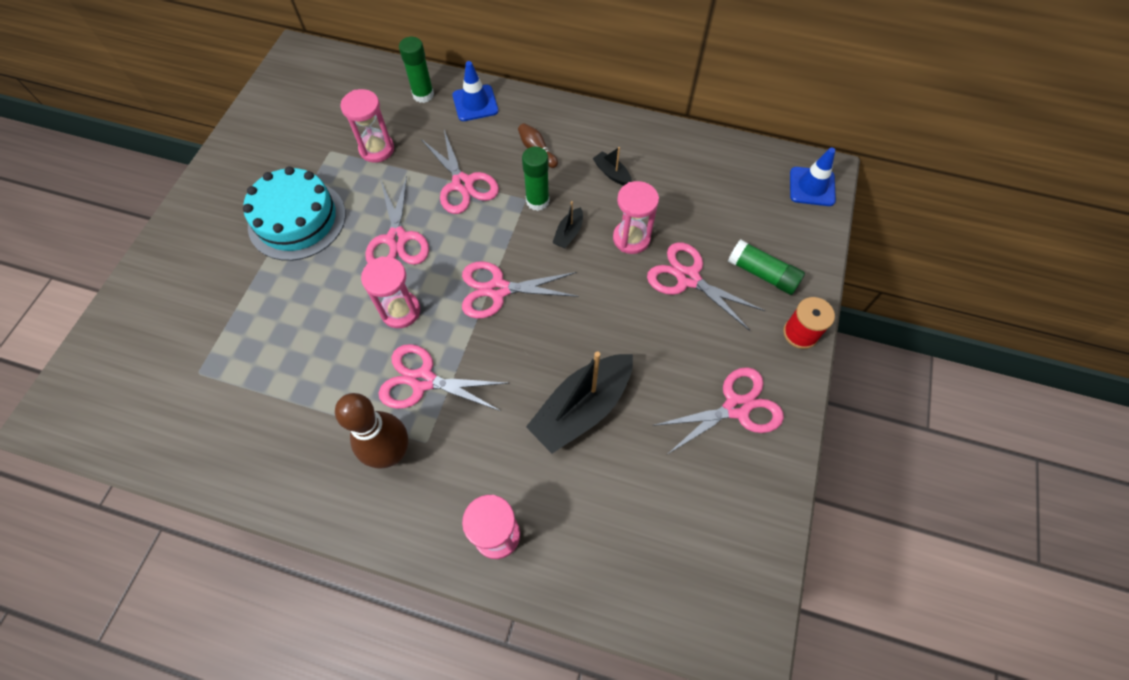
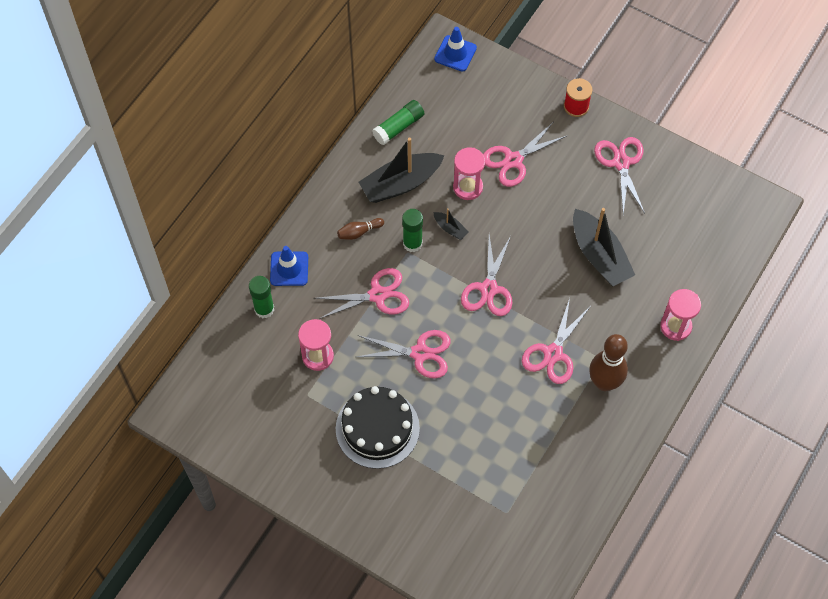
camera: 75 degrees left, 0 degrees up
turquoise cake [243,166,346,261] -> black cake [336,386,420,469]
pink hourglass [361,256,420,328] -> none
black boat [593,147,632,186] -> black boat [359,138,445,203], size x2.21
green glue stick [728,240,805,295] -> green glue stick moved to [372,100,424,145]

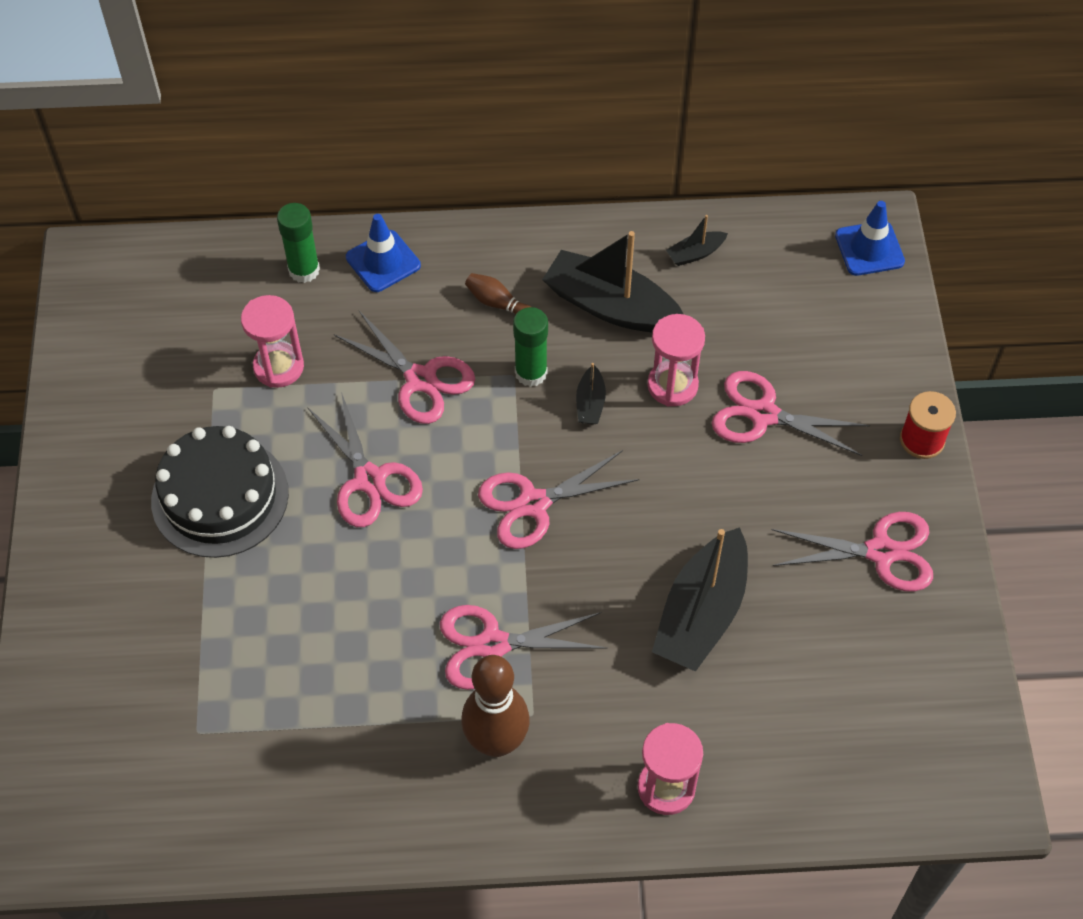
camera: 55 degrees right, 5 degrees down
green glue stick [372,100,424,145] -> black boat [666,215,728,266]
pink scissors [594,137,645,214] -> pink scissors turned 45 degrees clockwise [772,512,933,592]

